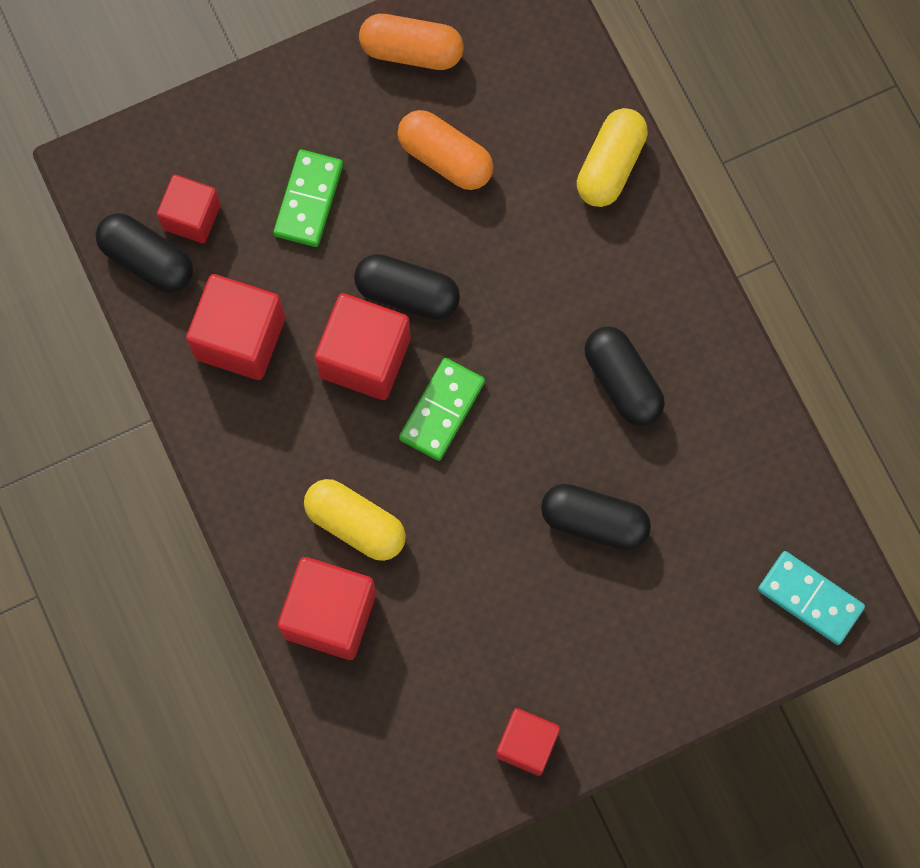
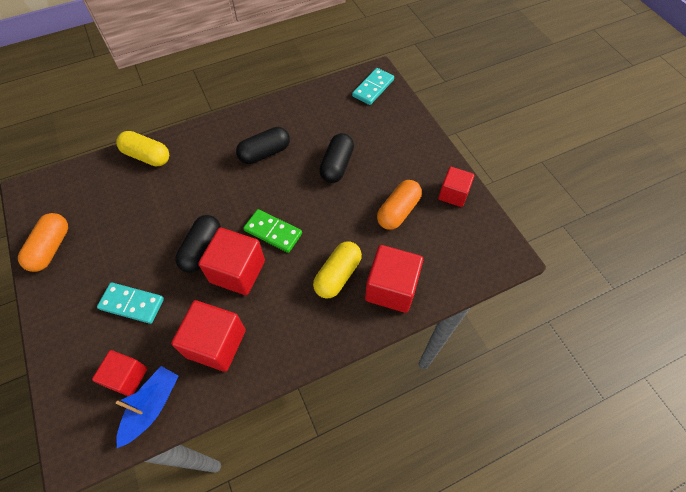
camera: 90 degrees left, 15 degrees down
black capsule [95,213,193,293] -> blue boat [116,366,178,448]
green domino [273,149,343,247] -> turquoise domino [97,282,164,324]
orange capsule [397,110,493,190] -> orange capsule moved to [377,180,422,230]

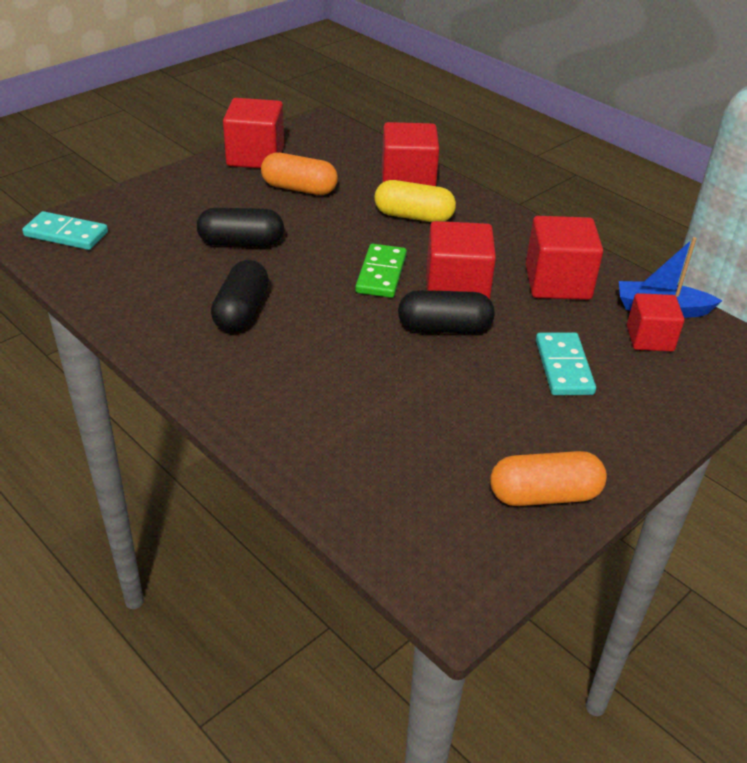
camera: 110 degrees left, 20 degrees down
yellow capsule [116,131,169,166] -> none
black capsule [236,127,290,164] -> black capsule turned 60 degrees clockwise [211,260,269,332]
red cube [438,167,474,207] -> red cube [223,98,284,168], size x1.55

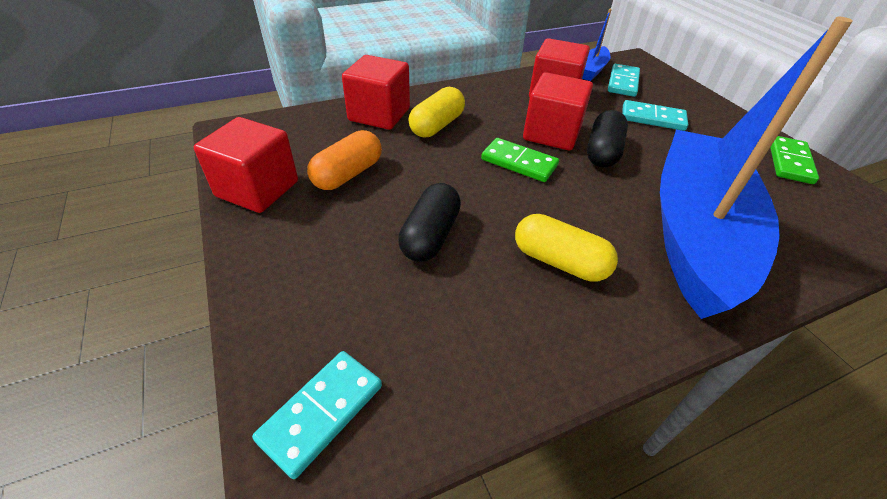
camera: 70 degrees left, 5 degrees up
black capsule [211,260,269,332] -> yellow capsule [515,214,618,282]
orange capsule [490,451,607,506] -> green domino [770,136,819,184]
red cube [627,293,684,351] -> turquoise domino [608,64,640,97]
none -> blue boat [660,17,853,319]

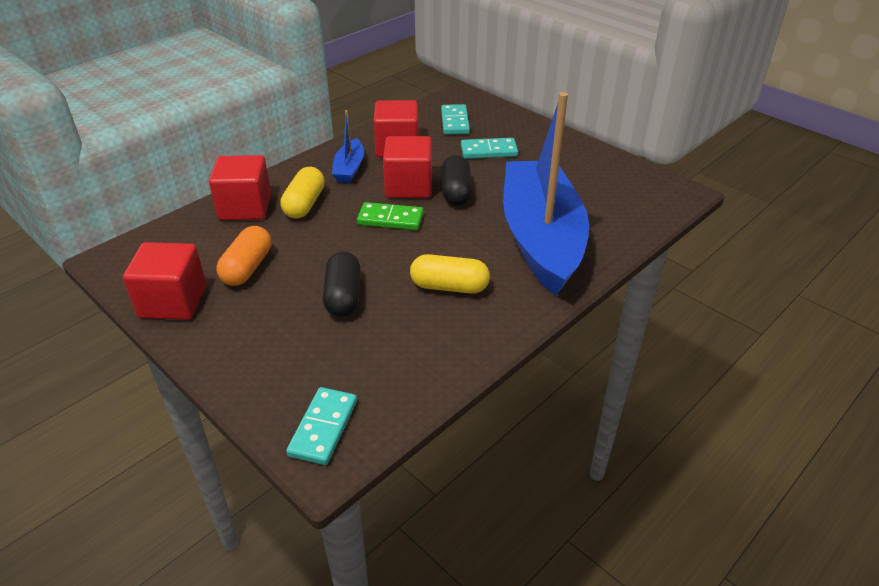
camera: 20 degrees left, 5 degrees down
blue boat [582,9,612,81] -> blue boat moved to [332,110,364,183]
green domino [770,136,819,184] -> none

